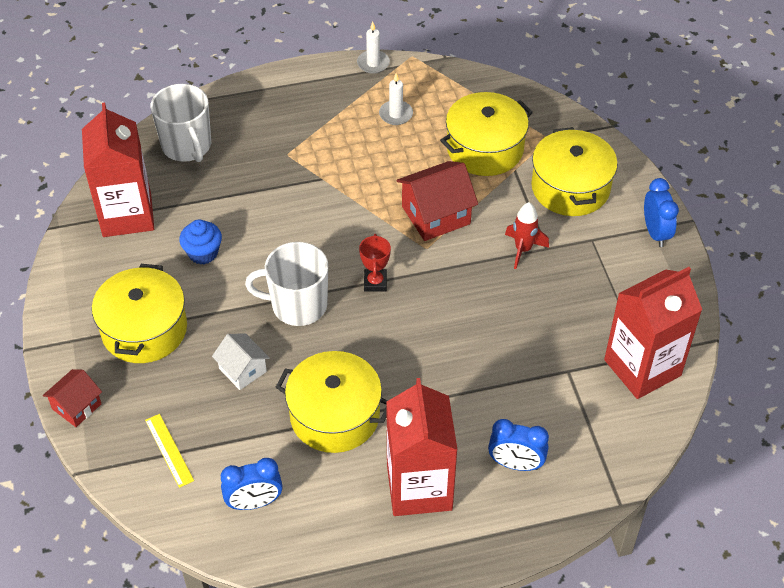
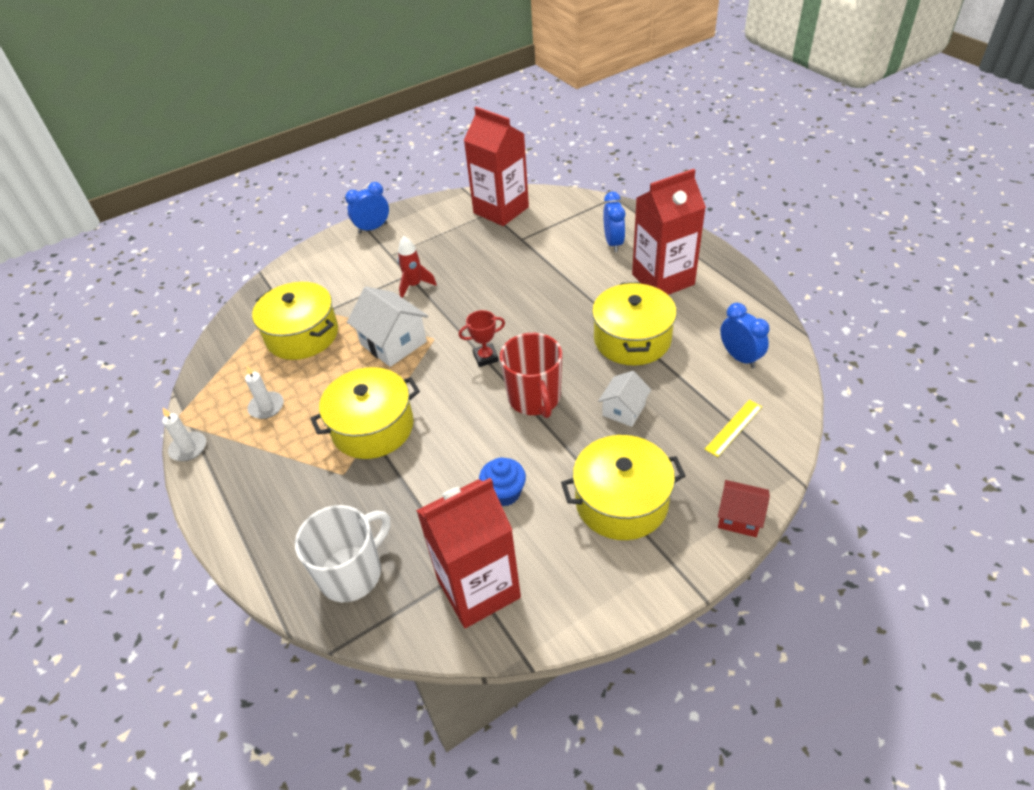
camera: 105 degrees left, 5 degrees down
white mug [245,242,328,326] -> red mug [500,333,562,418]
red house [396,161,478,241] -> white house [347,287,428,367]
yellow pot [531,127,618,216] -> yellow pot moved to [310,367,420,459]

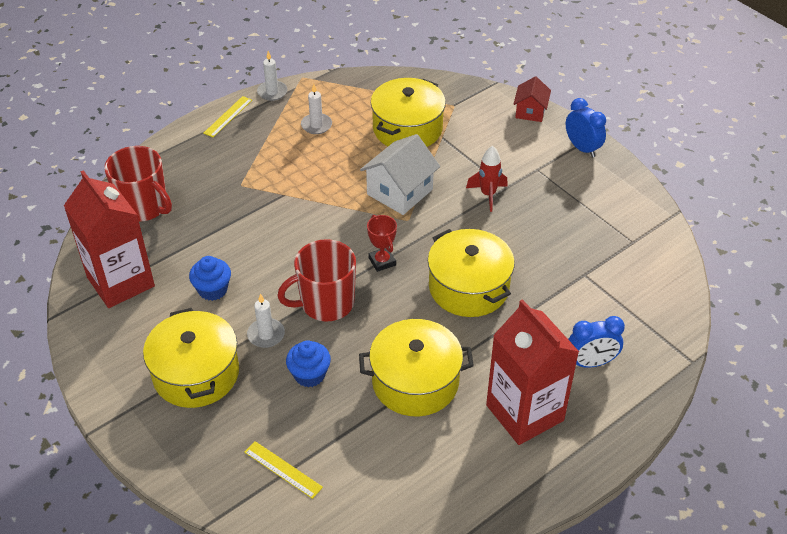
camera: 80 degrees right, 0 degrees up
white mug [295,505,390,602] -> red mug [104,146,172,222]
yellow pot [310,367,420,459] -> yellow pot moved to [428,229,515,317]
red carton [464,107,529,226] -> none
white house [598,371,651,427] -> blue cupcake [286,340,331,387]
red house [718,480,770,537] -> red house moved to [513,76,551,122]
blue clock [720,303,769,368] -> none
none -> yellow ruler [203,96,252,137]
none -> white candle [247,293,285,348]

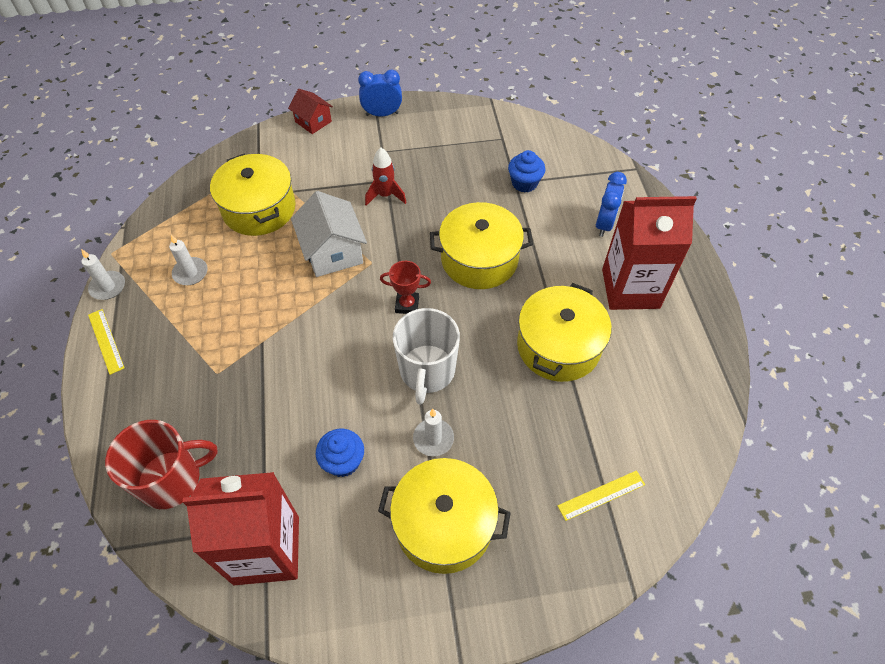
camera: 60 degrees left, 10 degrees up
red mug [278,239,356,322] -> white mug [393,308,460,404]
blue cupcake [286,340,331,387] -> blue cupcake moved to [508,150,546,192]

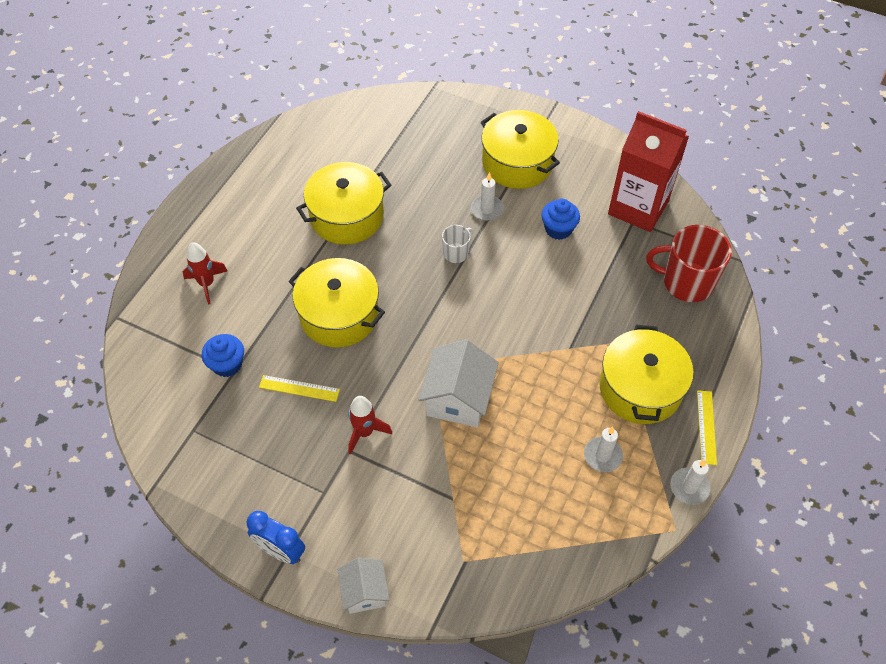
camera: 145 degrees left, 0 degrees up
yellow pot [210,154,296,236] -> yellow pot moved to [599,325,694,424]
red house [288,89,333,134] -> white house [337,557,389,614]
red trophy [380,261,431,314] -> none
white mug [393,308,460,404] -> white mug [442,225,473,263], size x0.51
yellow ruler [558,470,645,521] -> yellow ruler moved to [259,375,340,402]
blue clock [596,172,627,237] -> red rocket [183,242,228,305]
red carton [602,196,697,310] -> none

